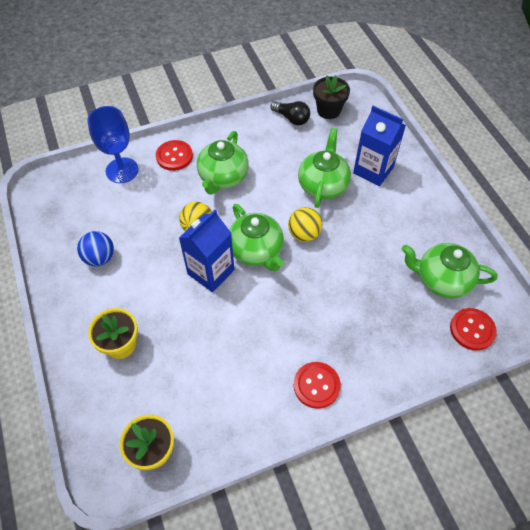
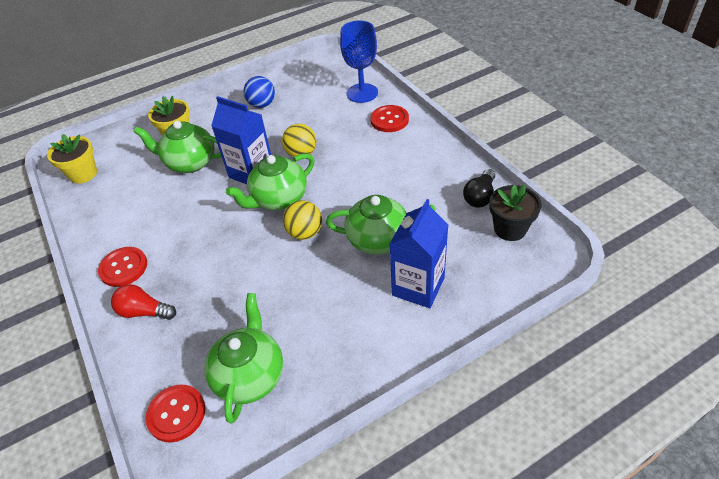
camera: 85 degrees right, 10 degrees down
green teapot [197,131,249,195] -> green teapot moved to [134,121,222,173]
none -> red light bulb [111,284,176,320]

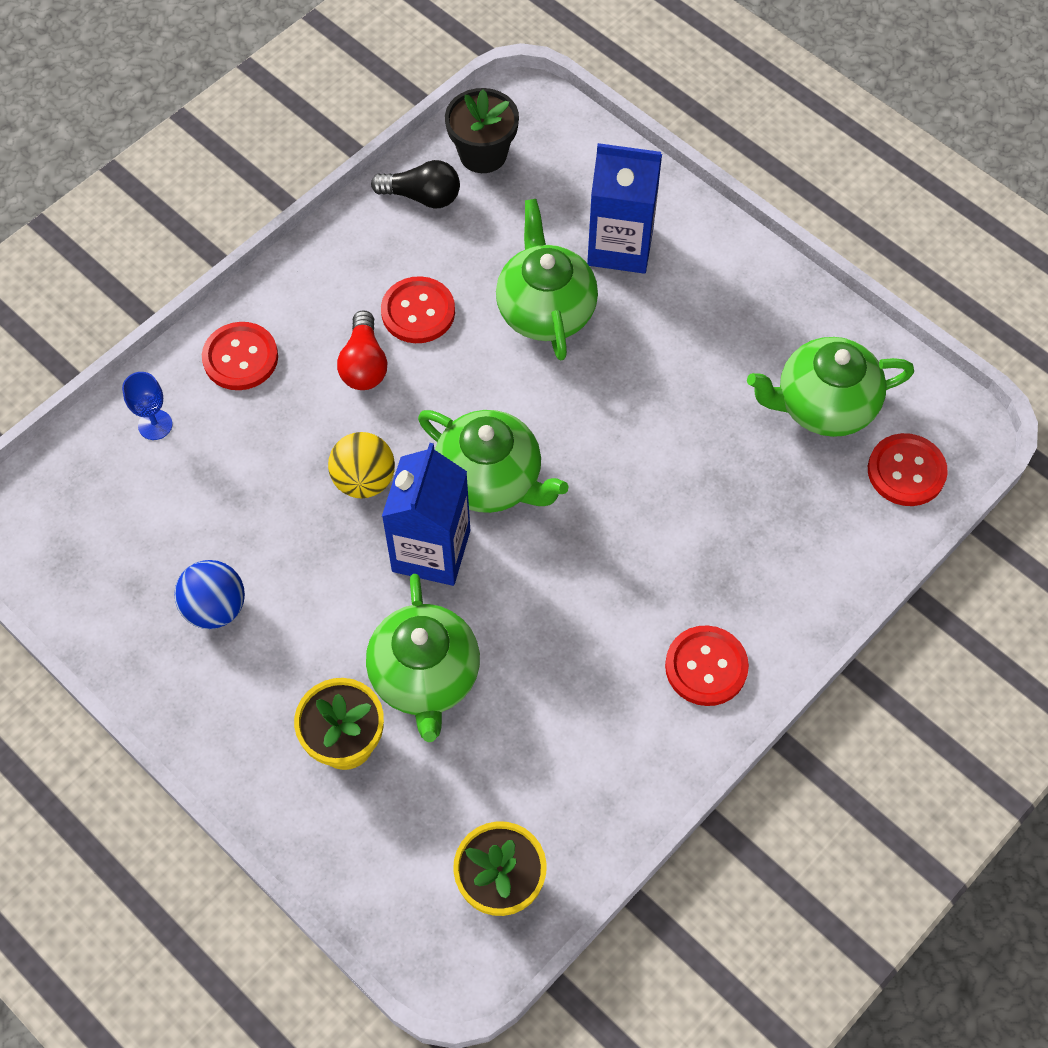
camera: 110 degrees left, 15 degrees up
red light bulb [111,284,176,320] -> red light bulb moved to [337,310,387,390]
yellow ball [283,201,322,240] -> none
blue goblet [340,20,378,103] -> blue goblet [122,372,173,440], size x0.51
none -> red button [381,276,455,343]

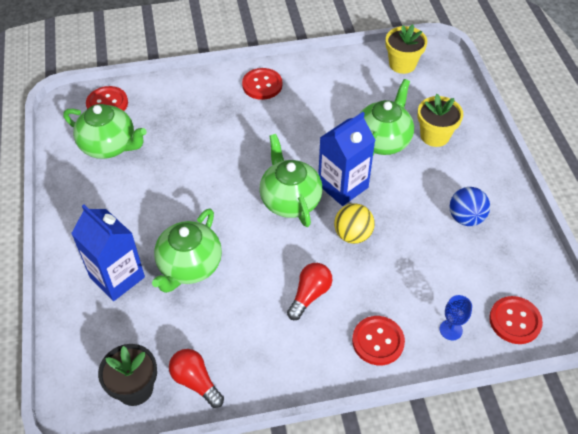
camera: 145 degrees left, 10 degrees down
black light bulb [371,160,460,208] -> red light bulb [169,349,224,408]
red button [381,276,455,343] -> red button moved to [489,296,543,344]

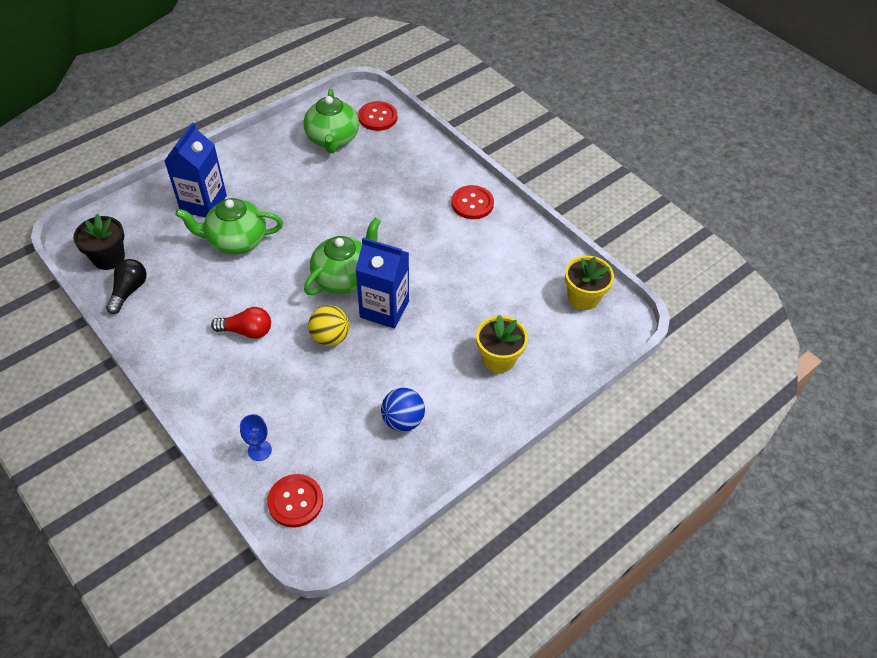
camera: 60 degrees right, 0 degrees up
red light bulb [169,349,224,408] -> black light bulb [106,259,147,314]
red button [352,316,405,365] -> none
green teapot [359,79,414,155] -> none

